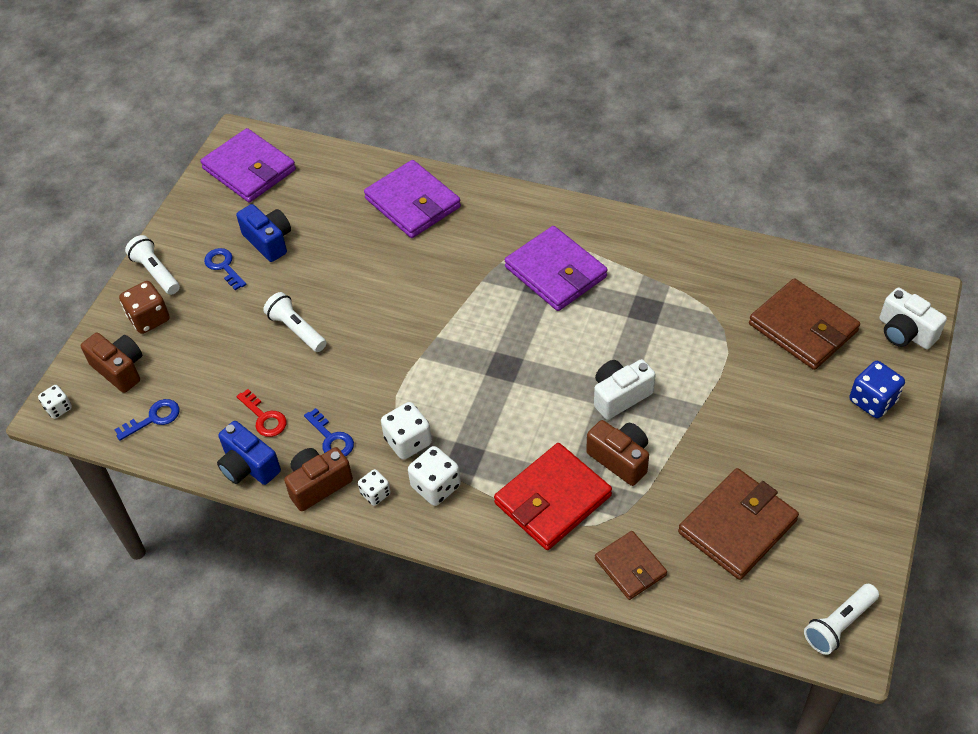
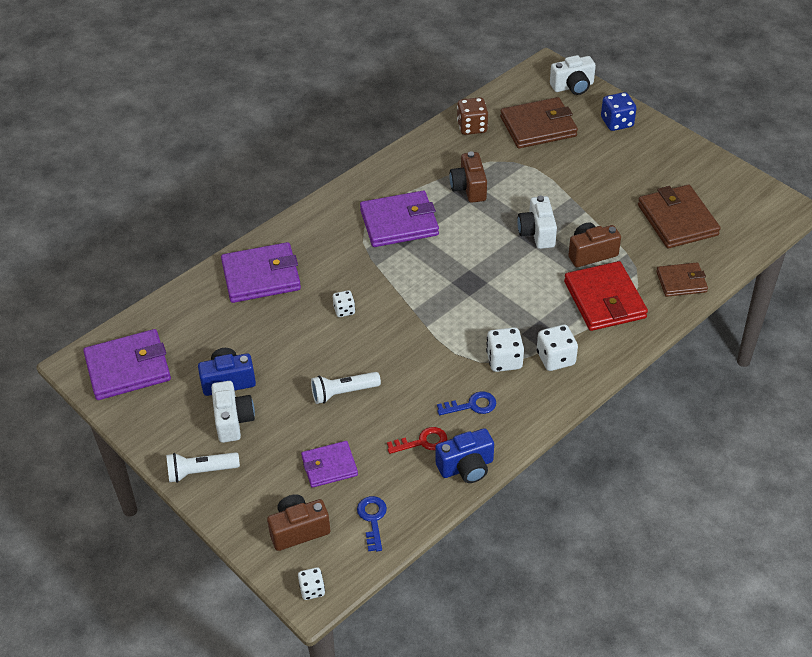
camera: 65 degrees left, 5 degrees down
brown dice [119,281,170,334] -> brown dice moved to [457,97,488,135]
blue key [204,248,247,290] -> white camera [211,381,255,443]
brown camera [284,447,353,511] -> brown camera moved to [450,151,487,203]
white dice [358,469,391,506] -> white dice moved to [333,290,355,317]
white flashlight [804,584,879,655] -> none
none -> purple wallet [301,441,358,488]

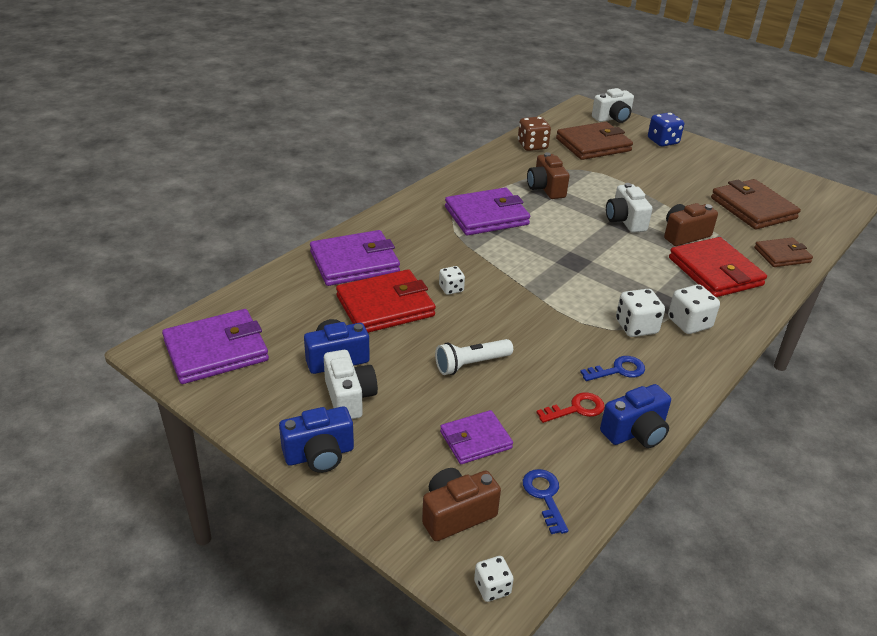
camera: 10 degrees left, 10 degrees down
white flashlight [166,452,240,483] -> blue camera [279,406,354,473]
none -> red wallet [336,269,436,333]

